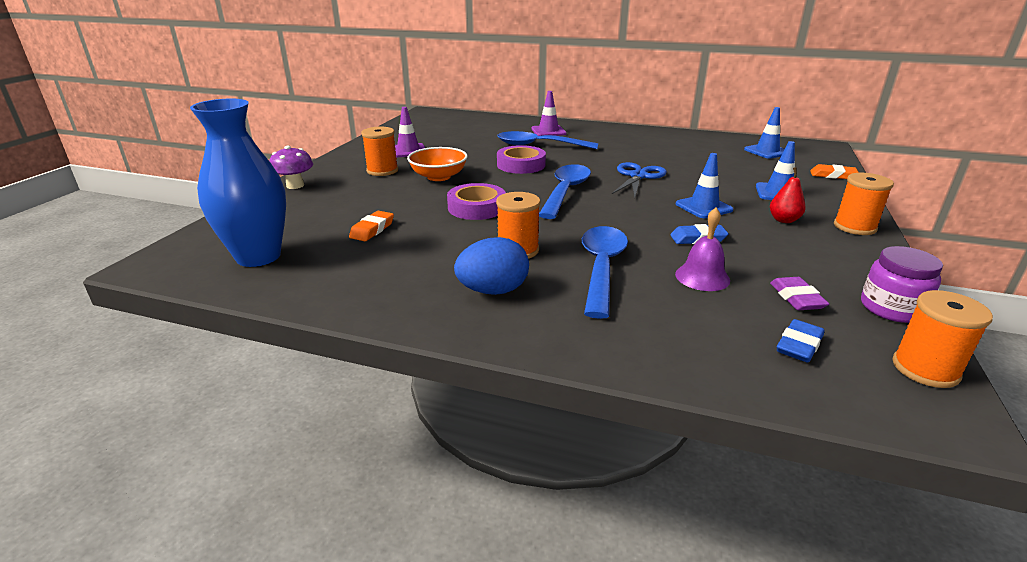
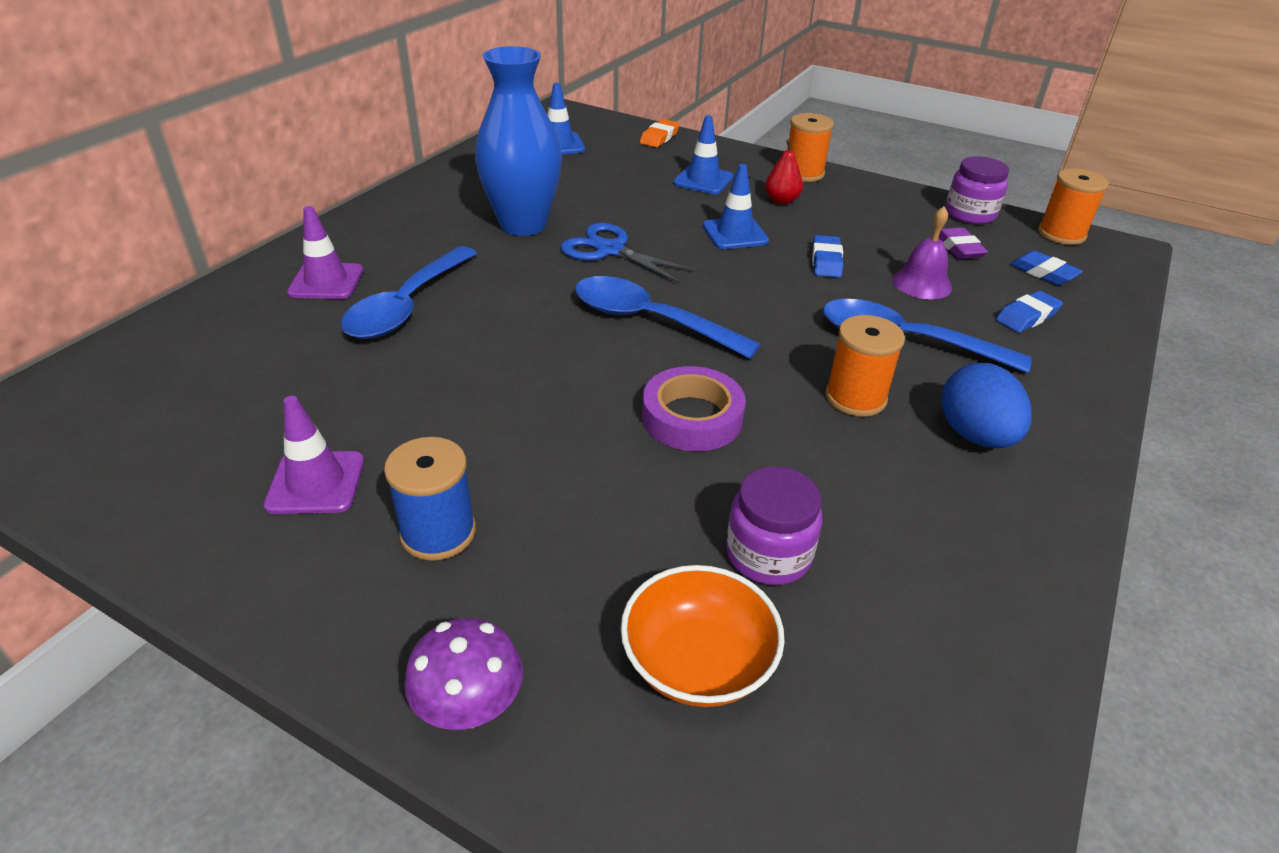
camera: 80 degrees left, 10 degrees up
blue vase [190,99,286,267] -> blue vase moved to [475,46,562,236]
orange eraser [349,211,394,241] -> purple jar [726,466,822,585]
orange spool [361,127,398,176] -> blue spool [384,437,476,561]
orange bowl [407,147,468,181] -> orange bowl moved to [621,565,785,707]
purple tape [497,145,546,174] -> none
purple eraser [770,277,829,310] -> purple eraser turned 75 degrees clockwise [939,227,988,259]
none -> blue eraser [996,291,1063,333]

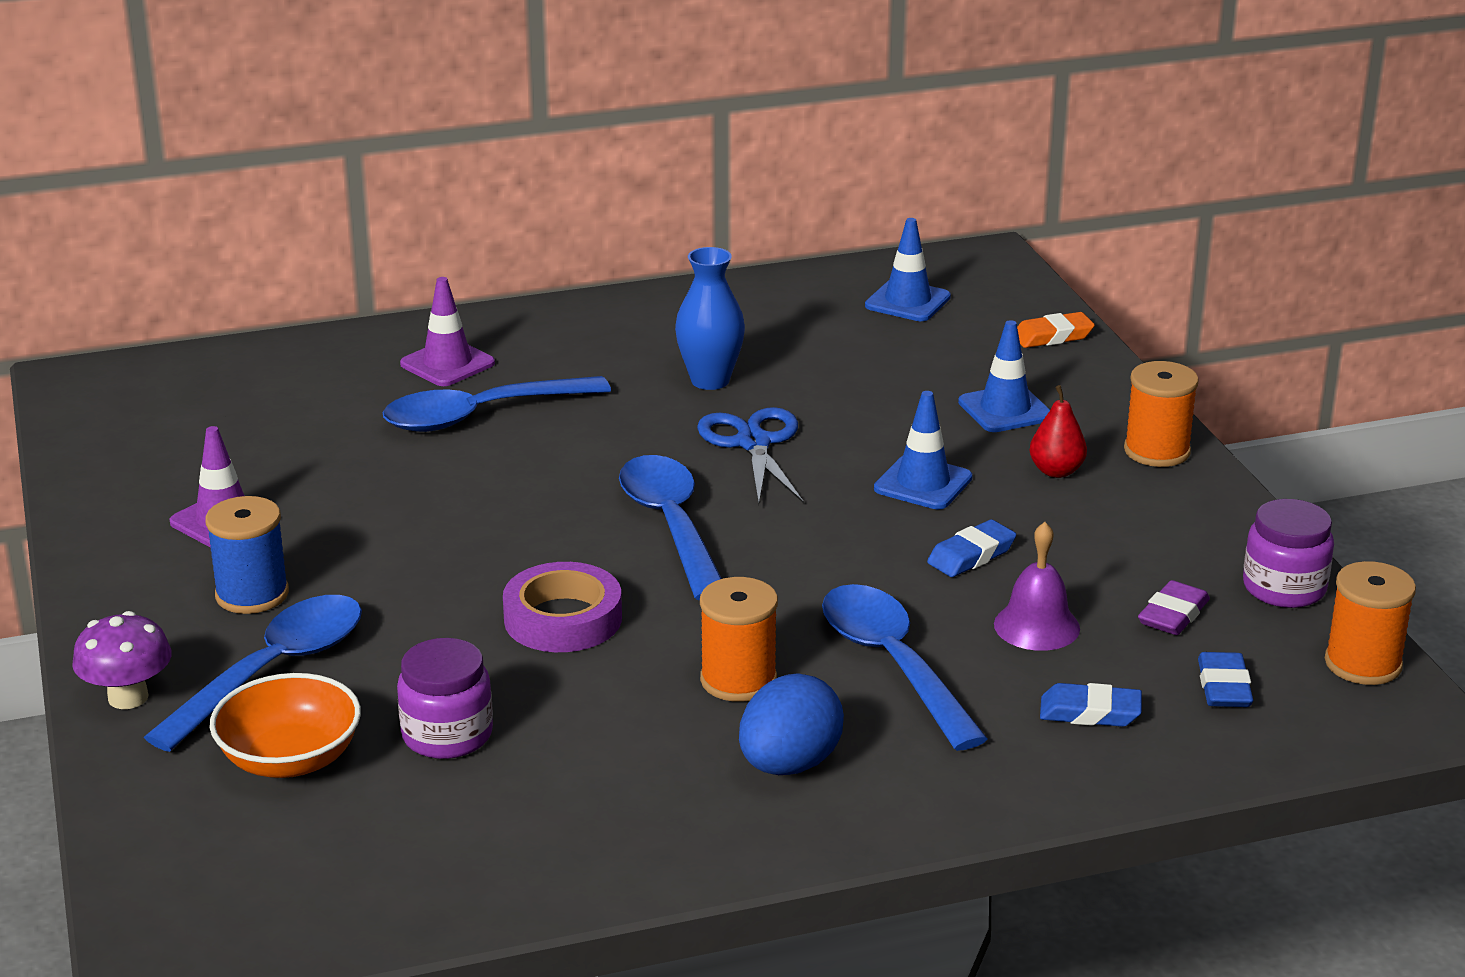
camera: 45 degrees right, 10 degrees down
blue vase [475,46,562,236] -> blue vase [675,247,745,390], size x0.63
none -> blue spoon [144,595,362,752]

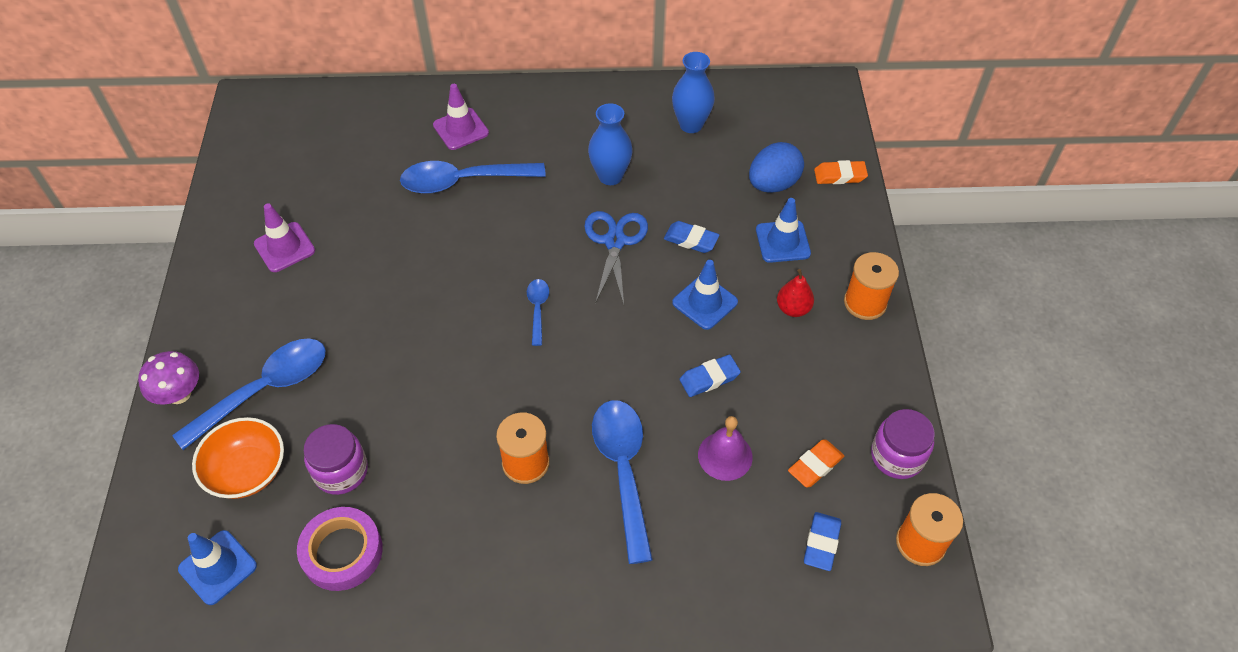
camera: 15 degrees right, 25 degrees up
blue spool [205,496,289,614] -> none
purple tape [503,562,622,652] -> purple tape moved to [297,507,383,591]
blue spoon [619,455,722,600] -> blue spoon [527,279,549,346], size x0.50
blue egg [739,673,844,775] -> blue egg moved to [749,142,804,193]
blue traffic cone [865,218,951,321] -> blue traffic cone moved to [178,530,257,605]
blue eraser [1040,683,1142,727] -> blue eraser moved to [664,221,719,253]
purple eraser [1138,580,1210,635] -> orange eraser [788,440,844,487]
none -> blue vase [672,52,715,133]

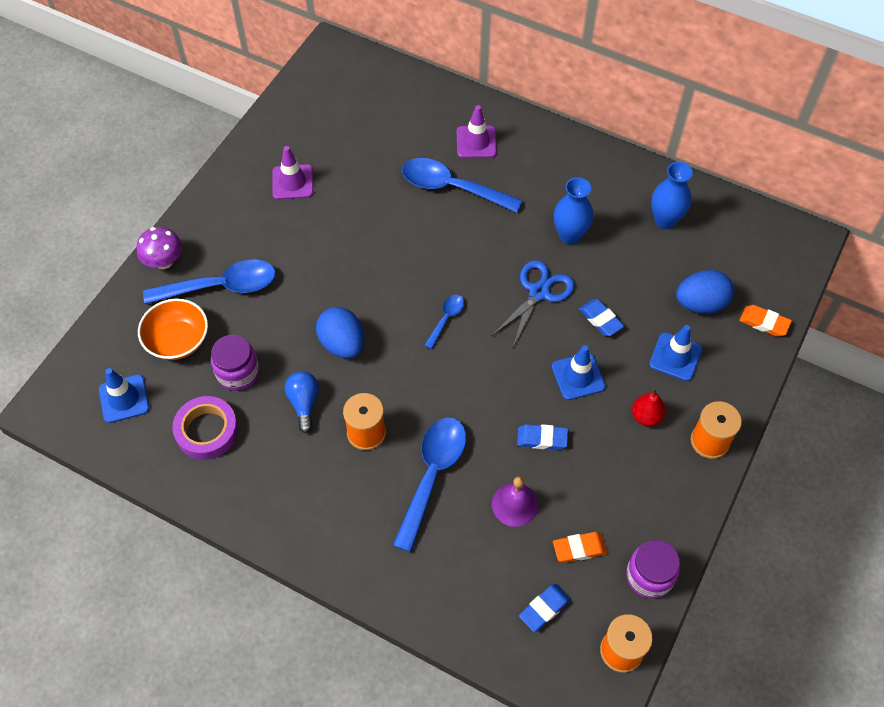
camera: 30 degrees right, 5 degrees up
none -> blue light bulb [285,371,319,433]
none -> blue egg [316,307,364,358]

